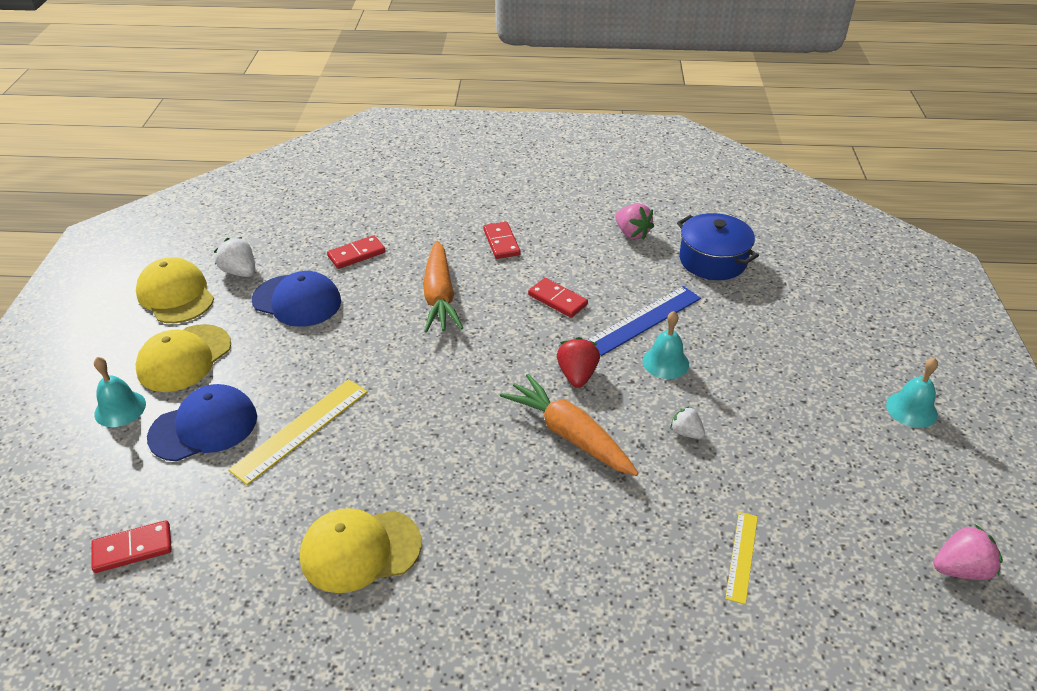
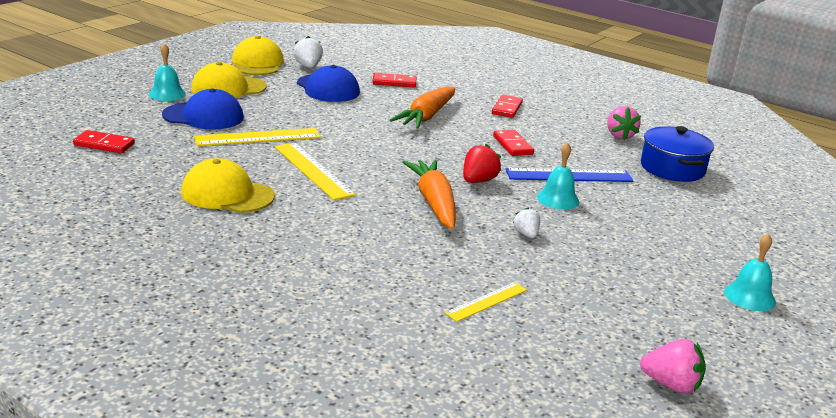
camera: 30 degrees right, 15 degrees down
none -> yellow ruler [275,143,356,200]

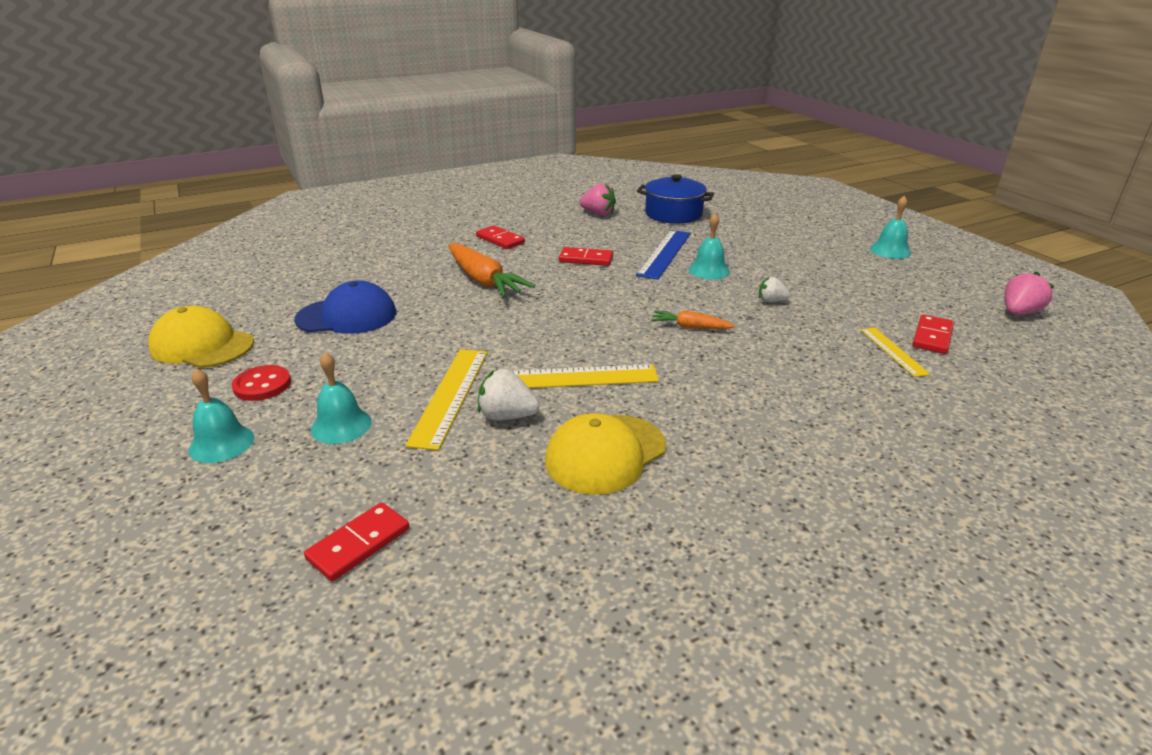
camera: 60 degrees left, 5 degrees up
blue cap [162,89,244,130] -> turquoise bell [311,352,372,444]
yellow cap [191,62,267,98] -> red button [232,365,291,401]
white strawberry [293,36,323,68] -> white strawberry moved to [478,368,540,420]
red domino [372,73,416,87] -> red domino moved to [912,314,954,354]
orange carrot [403,160,456,229] -> orange carrot [651,311,735,329], size x0.53
red strawberry [463,144,501,183] -> none

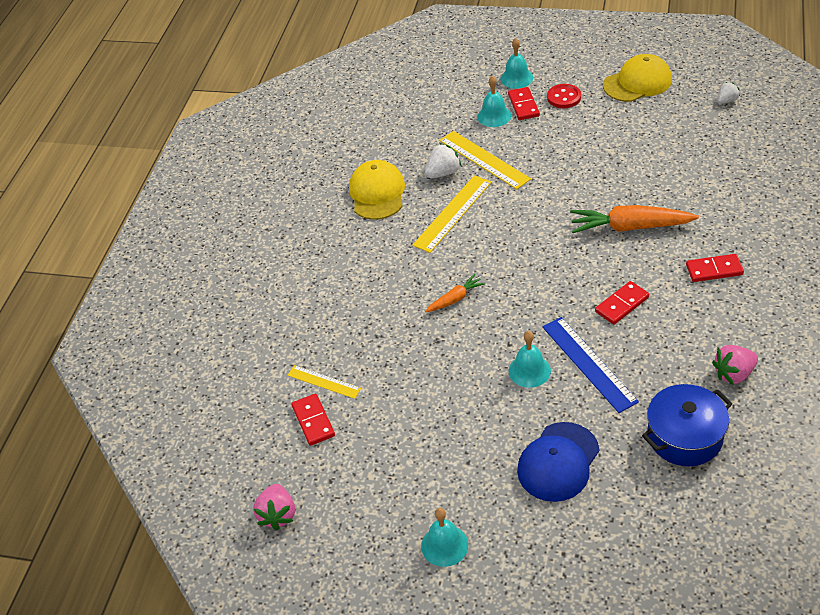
camera: 135 degrees right, 15 degrees up
blue cap [294,281,396,334] -> blue cap moved to [517,422,600,502]
red domino [304,502,410,581] -> red domino moved to [508,87,540,120]
white strawberry [759,277,790,302] -> white strawberry moved to [718,82,740,104]

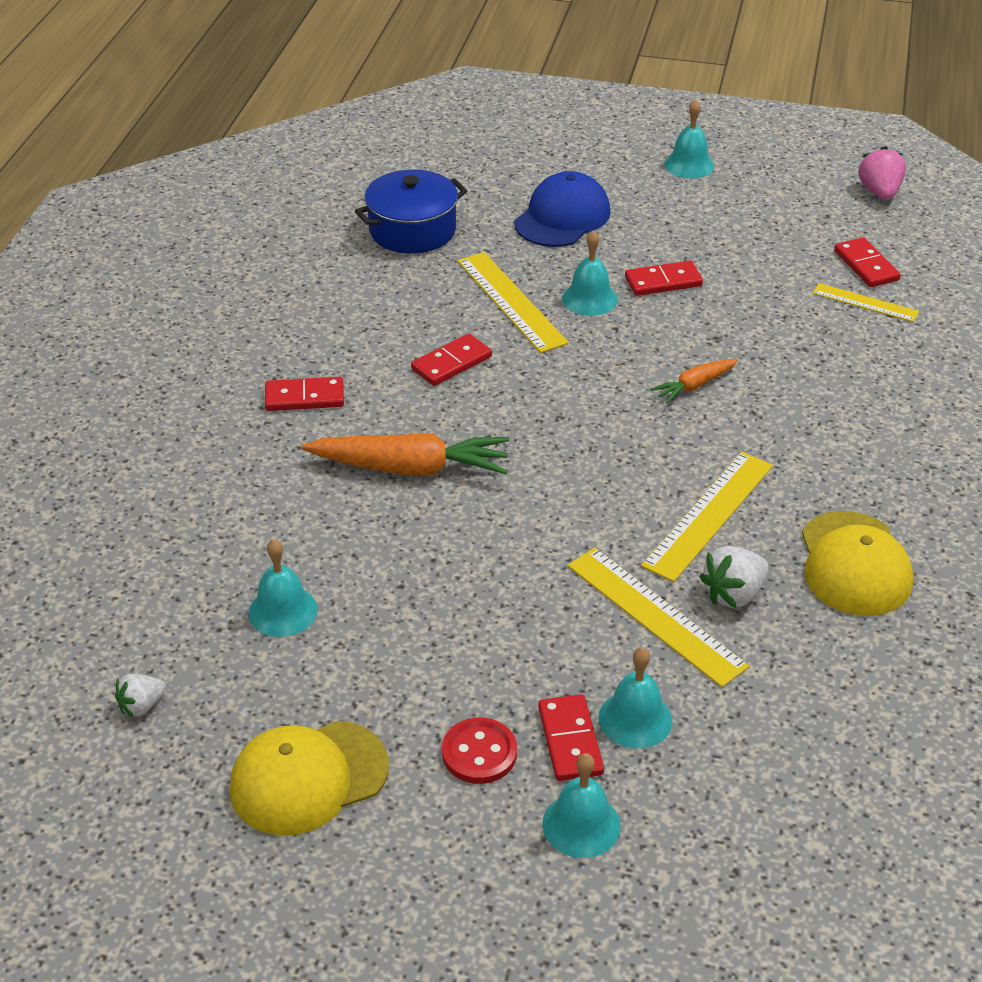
camera: 175 degrees right, 5 degrees down
blue ruler [542,317,639,413] -> yellow ruler [457,252,569,353]
pink strawberry [712,345,758,385] -> none
none -> turquoise bell [248,539,318,637]
none -> red domino [625,261,703,296]

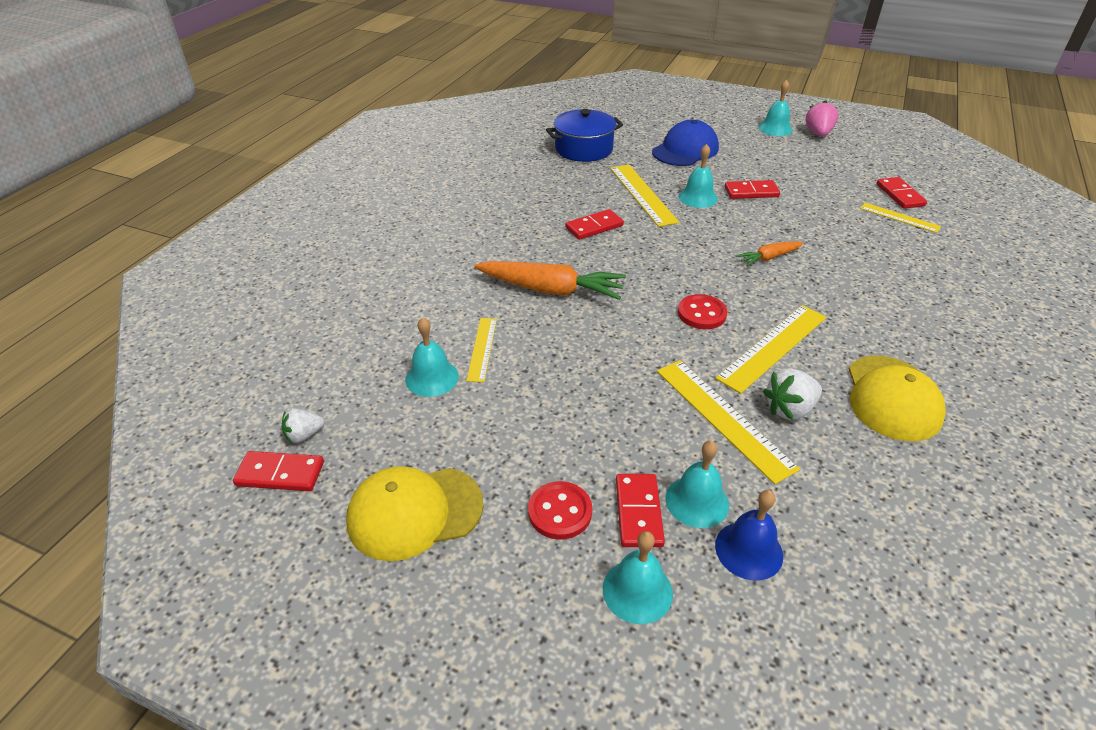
camera: 10 degrees right, 0 degrees up
red domino [265,377,344,411] -> red domino moved to [233,451,324,491]
pink strawberry [858,146,906,200] -> pink strawberry moved to [805,101,838,136]
none -> yellow ruler [466,318,497,382]
none -> red button [678,294,727,329]
none -> blue bell [715,490,783,581]

